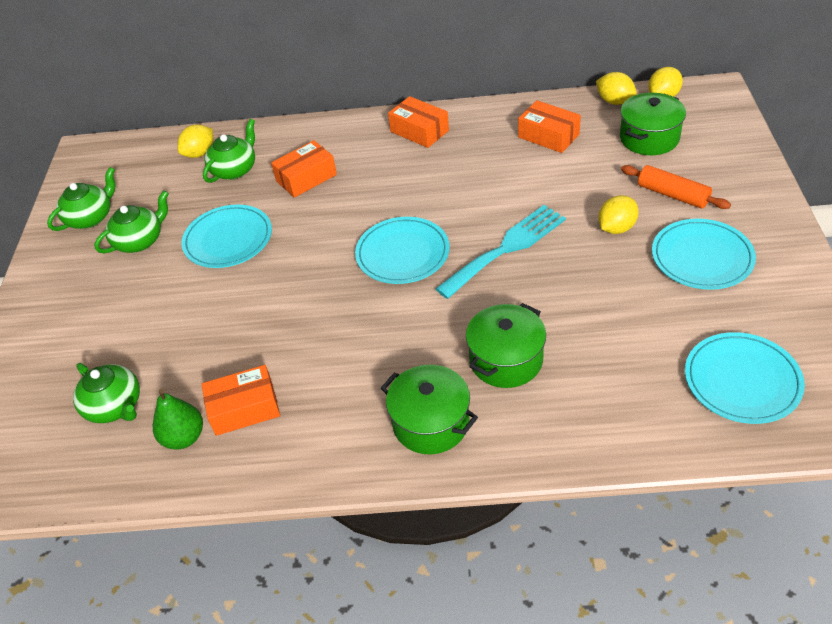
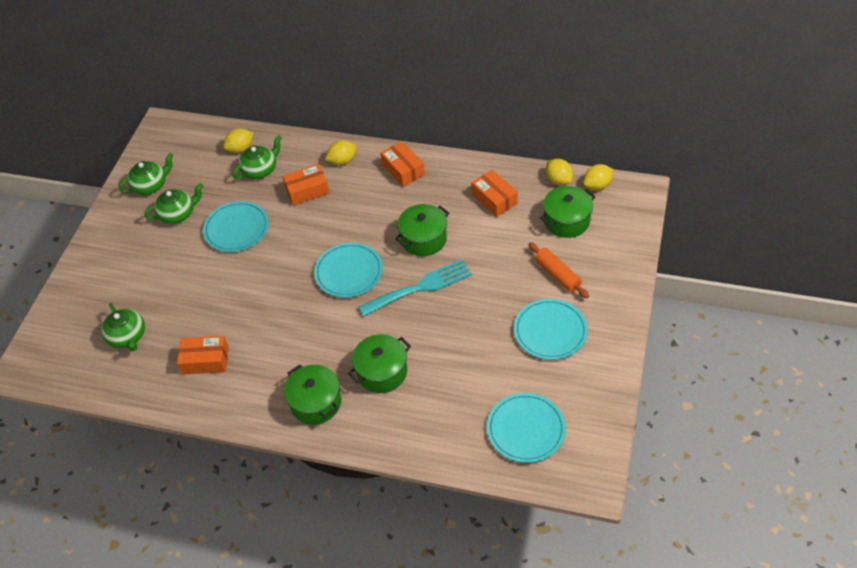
camera: 15 degrees right, 5 degrees up
green pear [153,389,203,449] -> none
yellow lemon [598,195,639,234] -> yellow lemon moved to [325,140,357,165]
none -> green pot [395,204,449,256]

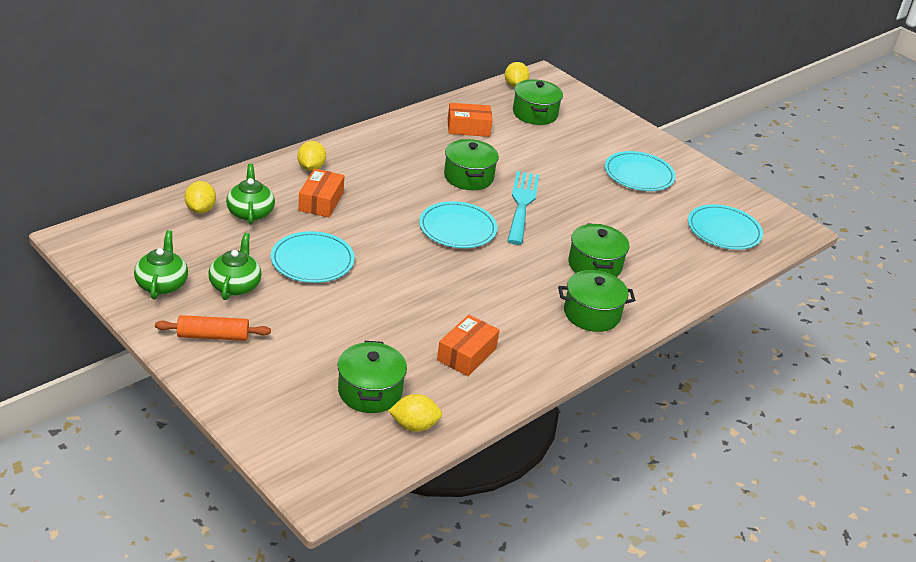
camera: 65 degrees left, 15 degrees down
green teapot [101,303,145,351] -> green pot [338,341,407,413]
orange box [381,141,425,187] -> none
orange rolling pin [528,242,589,298] -> orange rolling pin moved to [155,315,271,341]
yellow lemon [546,159,573,185] -> yellow lemon moved to [388,394,442,432]

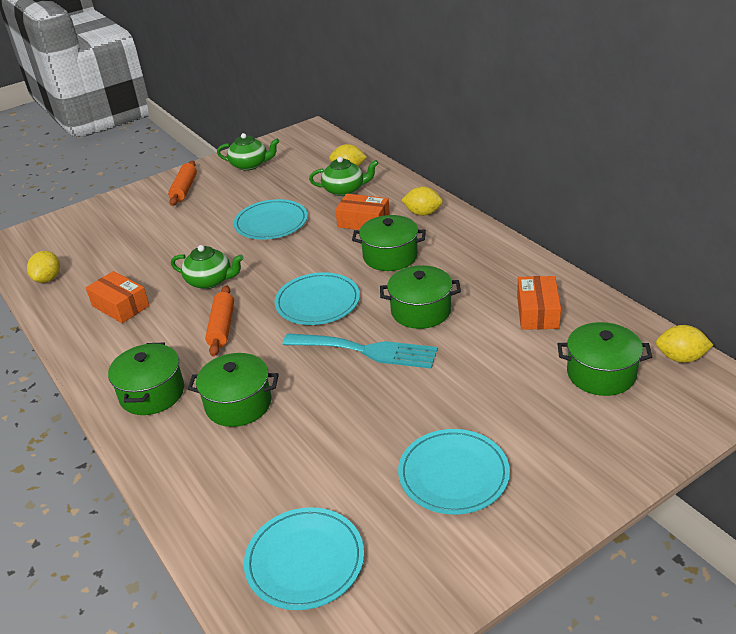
camera: 105 degrees right, 0 degrees up
green teapot [209,233,262,300] -> green teapot moved to [171,245,244,289]
green pot [338,341,407,413] -> green pot moved to [352,215,426,271]
none -> orange rolling pin [205,285,234,357]

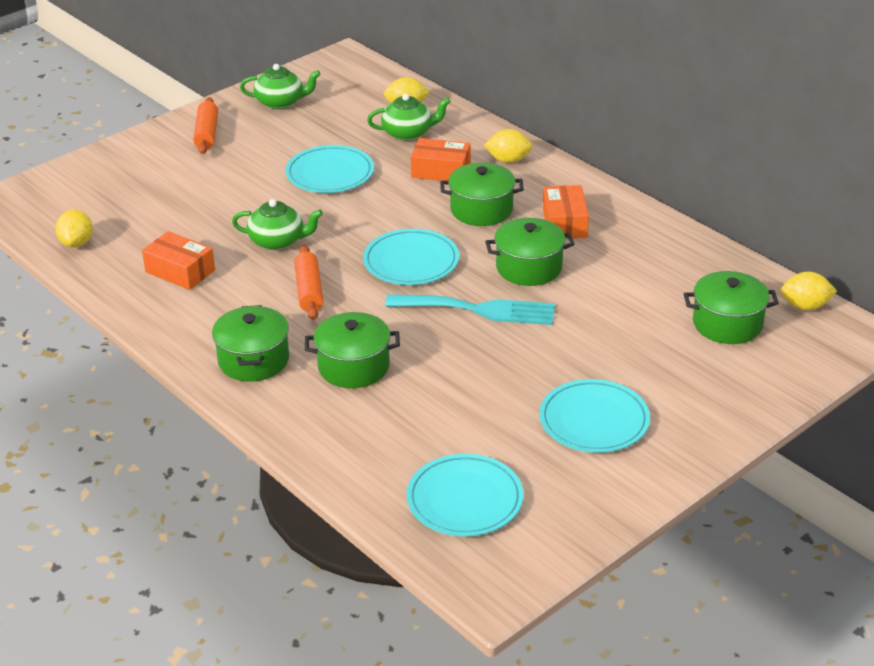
camera: 10 degrees left, 0 degrees up
orange box [517,276,561,330] -> orange box moved to [543,185,589,239]

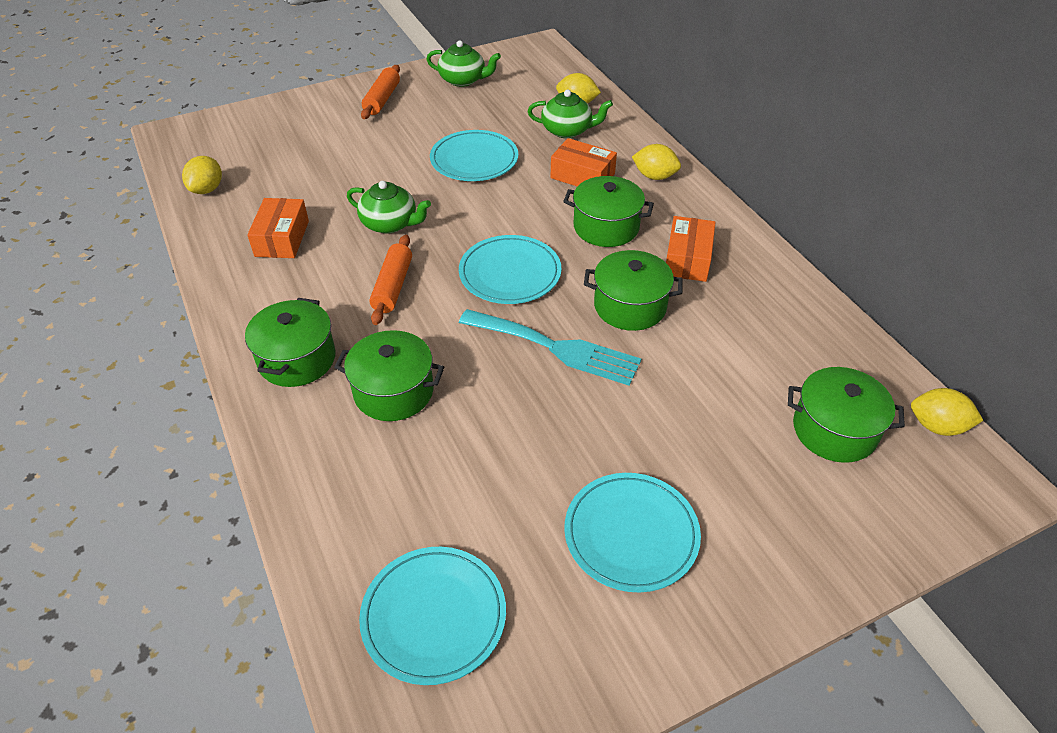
camera: 15 degrees right, 10 degrees up
orange box [142,231,215,290] -> orange box turned 45 degrees clockwise [247,198,309,258]

